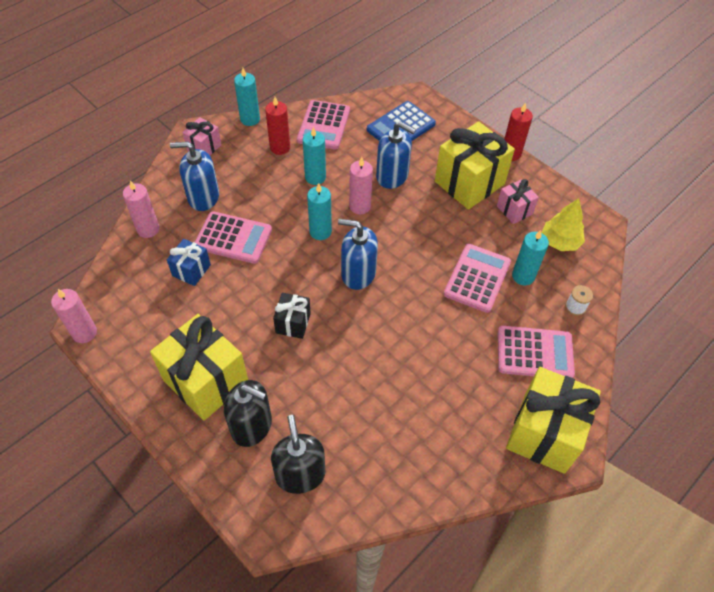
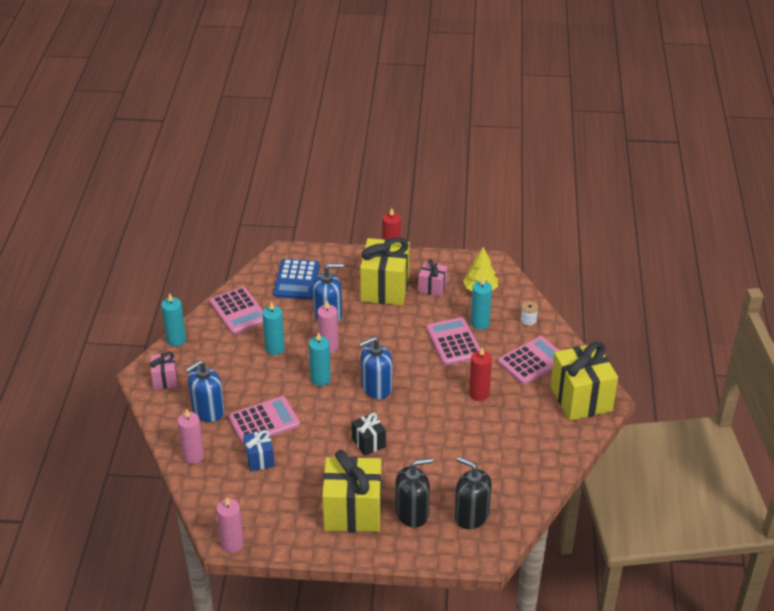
camera: 40 degrees left, 15 degrees down
red candle [265,97,290,155] -> red candle moved to [469,347,492,401]

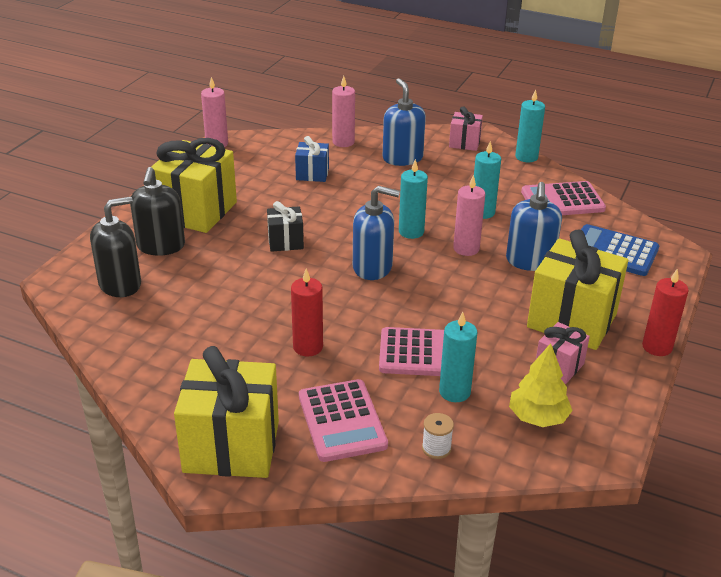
camera: 110 degrees right, 5 degrees down
pink calculator [229,396,300,445] -> none
blue soap dispenser [359,336,392,399] -> blue soap dispenser turned 105 degrees clockwise [353,186,400,280]

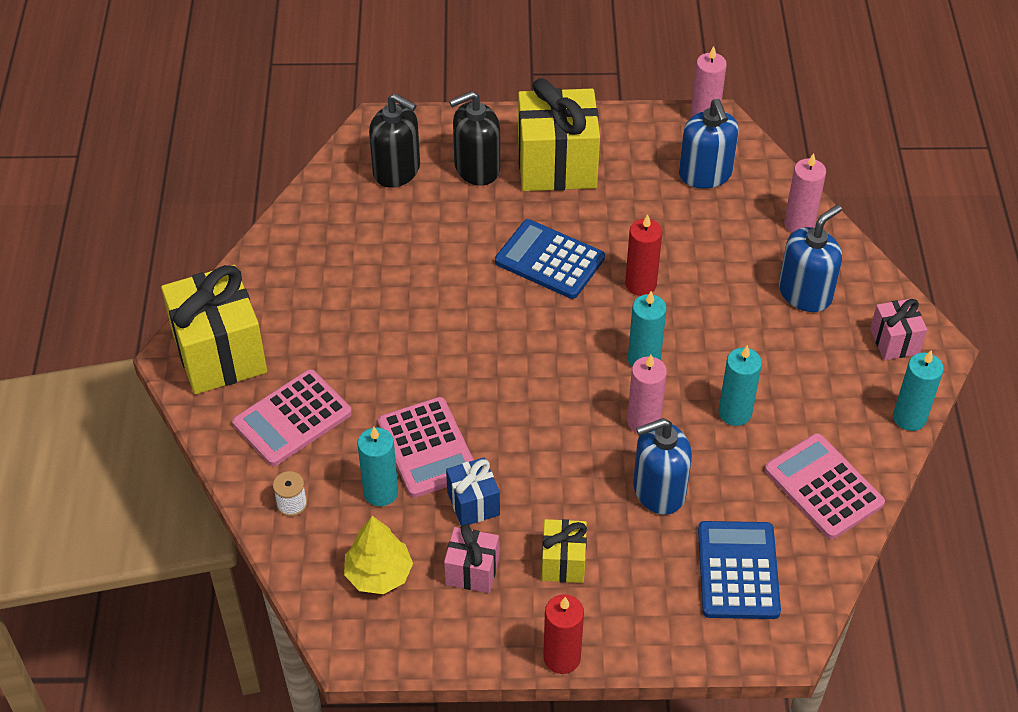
camera: 65 degrees right, 15 degrees up
black gift [267,201,304,252] -> blue calculator [495,219,605,299]
red candle [291,269,323,356] -> red candle moved to [625,214,662,296]
blue gift [295,136,329,182] -> blue gift moved to [446,457,500,526]
blue soap dispenser [353,186,400,280] -> blue soap dispenser moved to [679,99,739,189]
yellow gift [527,229,628,350] -> yellow gift [542,519,587,583], size x0.51

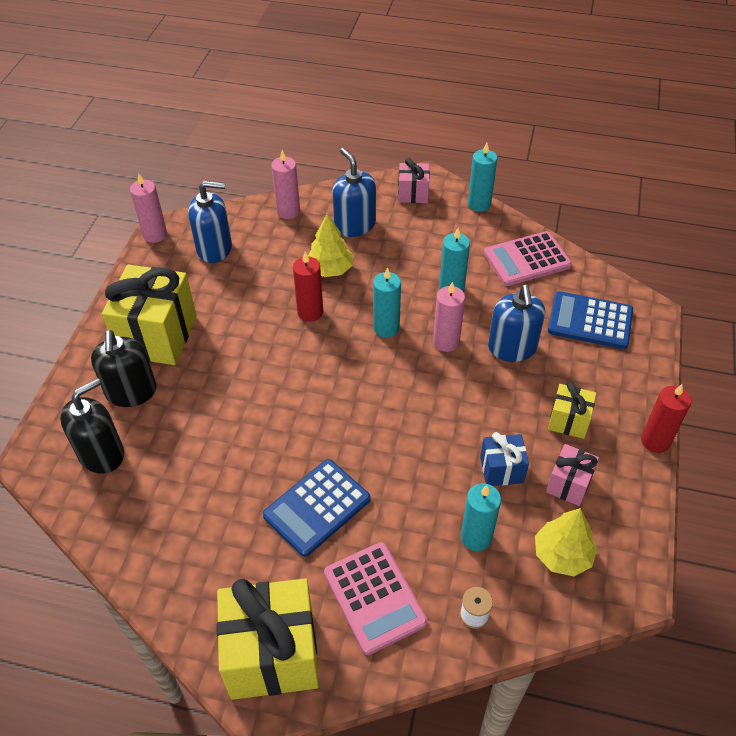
camera: 75 degrees left, 0 degrees up
pink calculator [378,397,474,498] -> none
blue calculator [495,219,605,299] -> blue calculator moved to [263,459,371,557]
none -> yellow tree [308,214,353,277]

